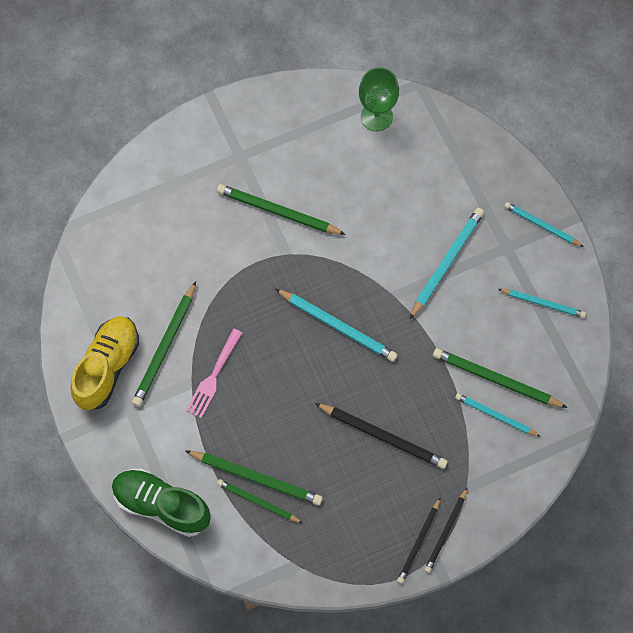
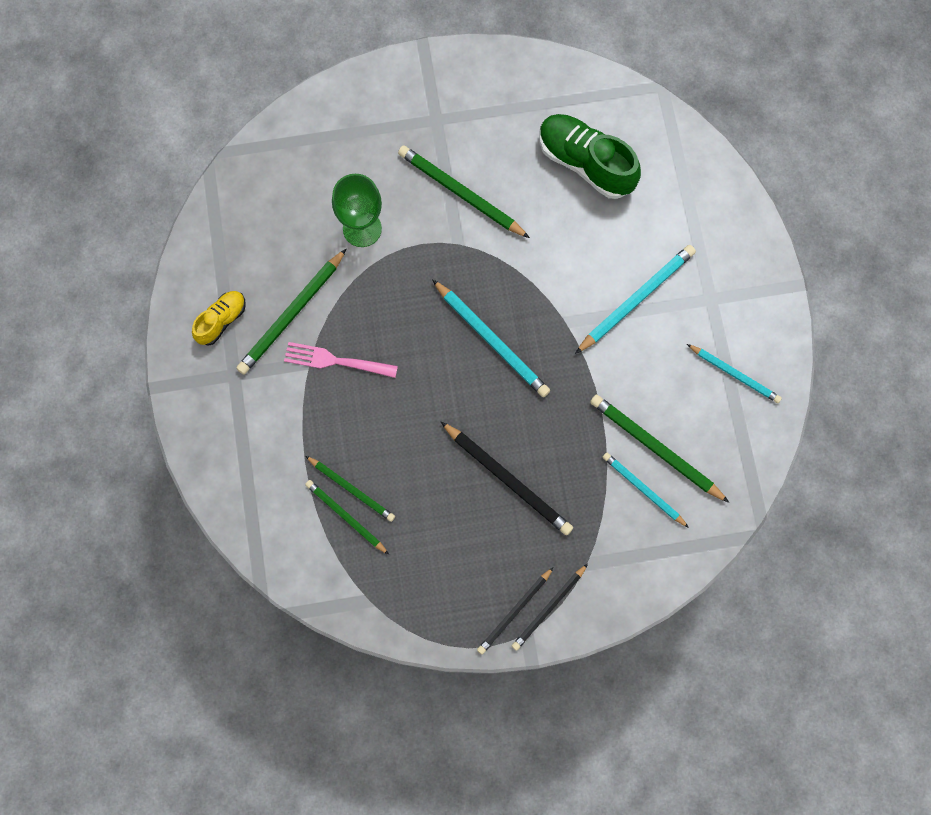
camera: 15 degrees right, 5 degrees up
yellow shoe [70,316,139,410] -> yellow shoe [192,291,246,346], size x0.56
green shoe [112,469,211,537] -> green shoe moved to [540,114,641,199]
green pencil [185,450,323,505] -> green pencil [306,456,395,522], size x0.65
pink fork [186,328,242,418] -> pink fork turned 60 degrees clockwise [284,342,398,378]
green goblet [359,67,399,131] -> green goblet moved to [332,174,382,247]
turquoise pencil [504,202,584,247] -> none

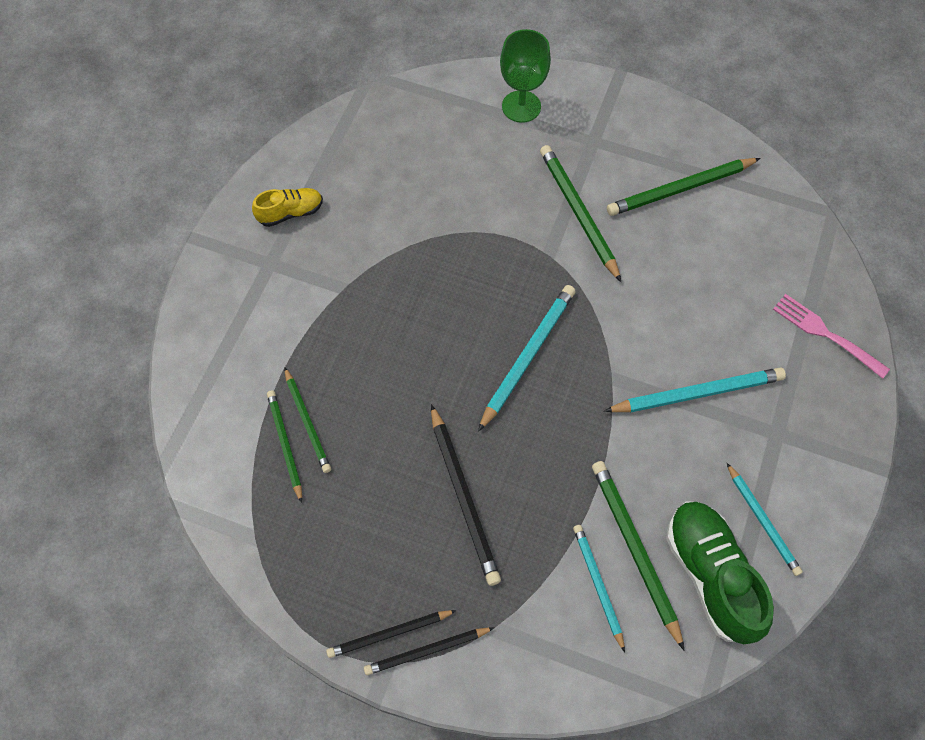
camera: 30 degrees right, 10 degrees down
green pencil [236,249,346,375] -> green pencil moved to [607,158,761,216]
pink fork [284,342,398,378] -> pink fork moved to [773,294,890,379]
green goblet [332,174,382,247] -> green goblet moved to [500,29,551,123]
turquoise pencil [432,279,550,397] -> turquoise pencil turned 135 degrees counterclockwise [478,285,575,432]
green shoe [540,114,641,199] -> green shoe moved to [666,501,774,644]

